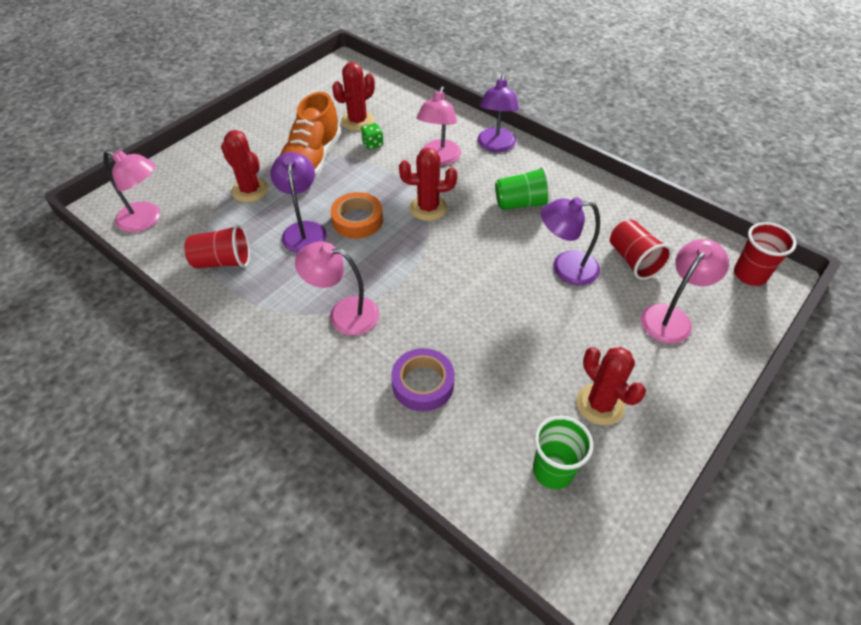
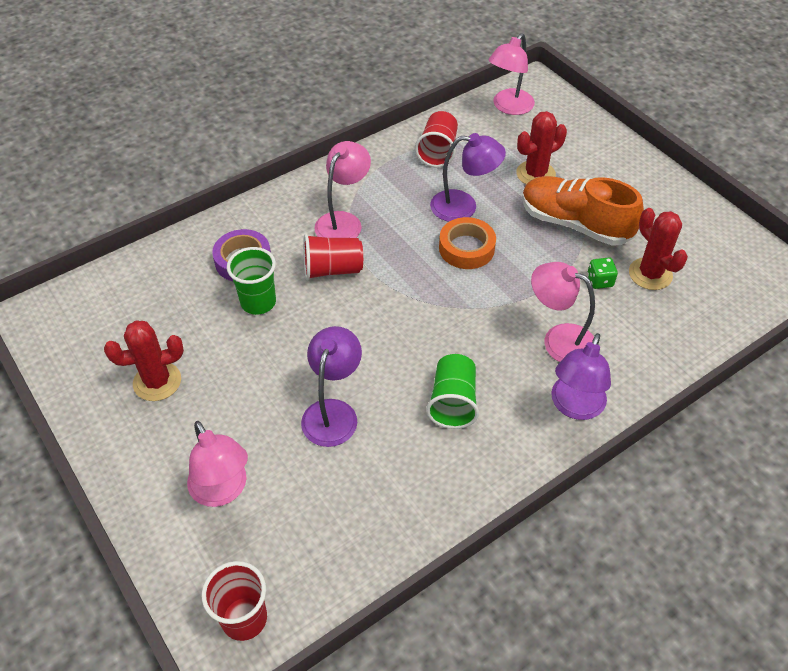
camera: 105 degrees right, 0 degrees up
red cactus [399,148,457,221] -> none
purple lamp [478,74,519,152] -> purple lamp turned 90 degrees counterclockwise [551,333,611,420]
green cup [533,415,593,489] -> green cup moved to [227,247,276,315]
red cup [610,220,673,280] -> red cup moved to [303,234,363,280]

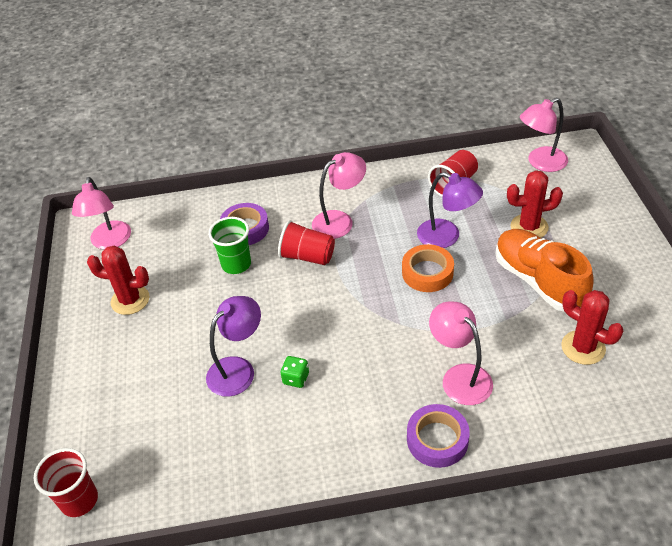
camera: 30 degrees right, 5 degrees down
pink lamp [187,421,248,507] -> pink lamp moved to [72,177,131,250]
green cup [426,354,479,429] -> none
purple lamp [551,333,611,420] -> purple tape [407,404,470,468]
green dice [587,257,618,289] -> green dice moved to [280,356,309,388]
red cactus [629,208,688,290] -> red cactus turned 45 degrees counterclockwise [561,290,623,365]

